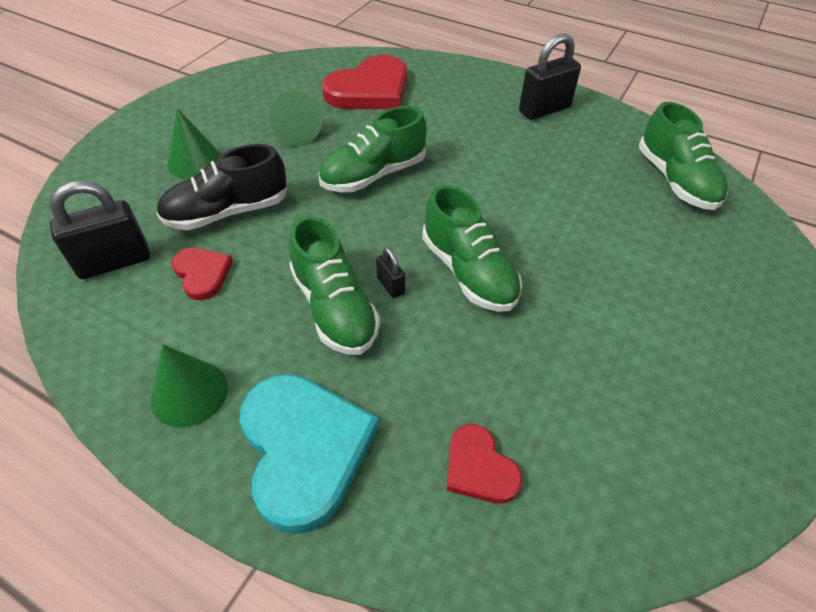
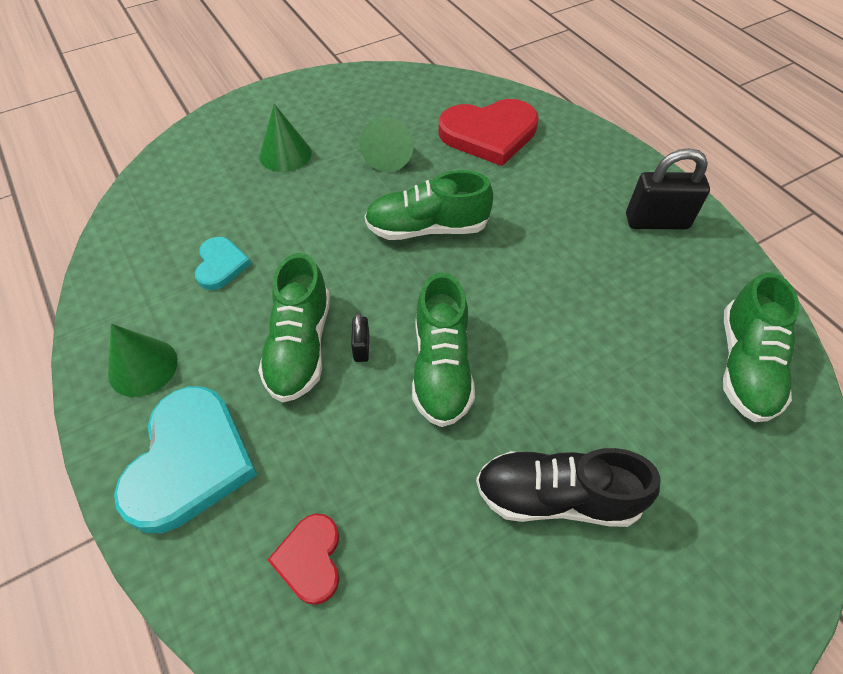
camera: 30 degrees right, 5 degrees up
black padlock [50,181,150,279] -> none
black shoe [157,144,287,230] -> black shoe moved to [476,448,660,527]
red heart [171,248,233,300] -> turquoise heart [195,237,251,290]

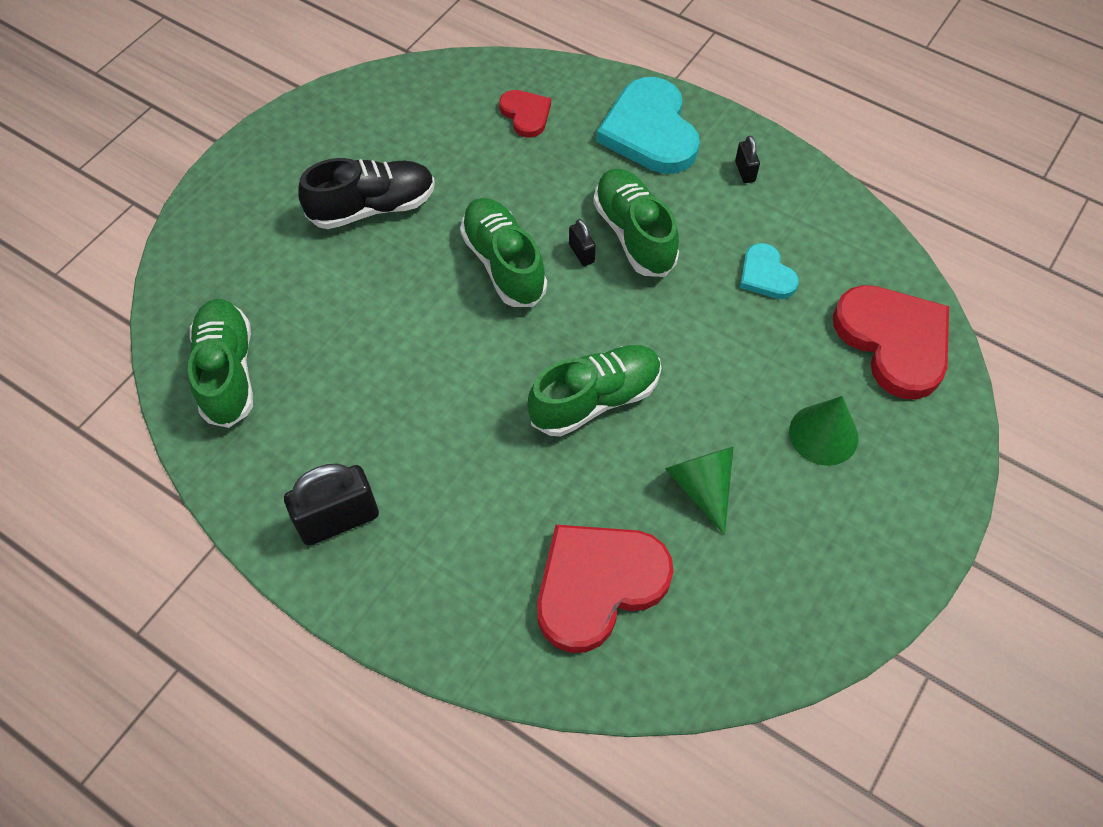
camera: 155 degrees right, 5 degrees up
green cone [108,324,178,397] -> black padlock [735,136,760,183]
none -> red heart [833,285,949,399]

